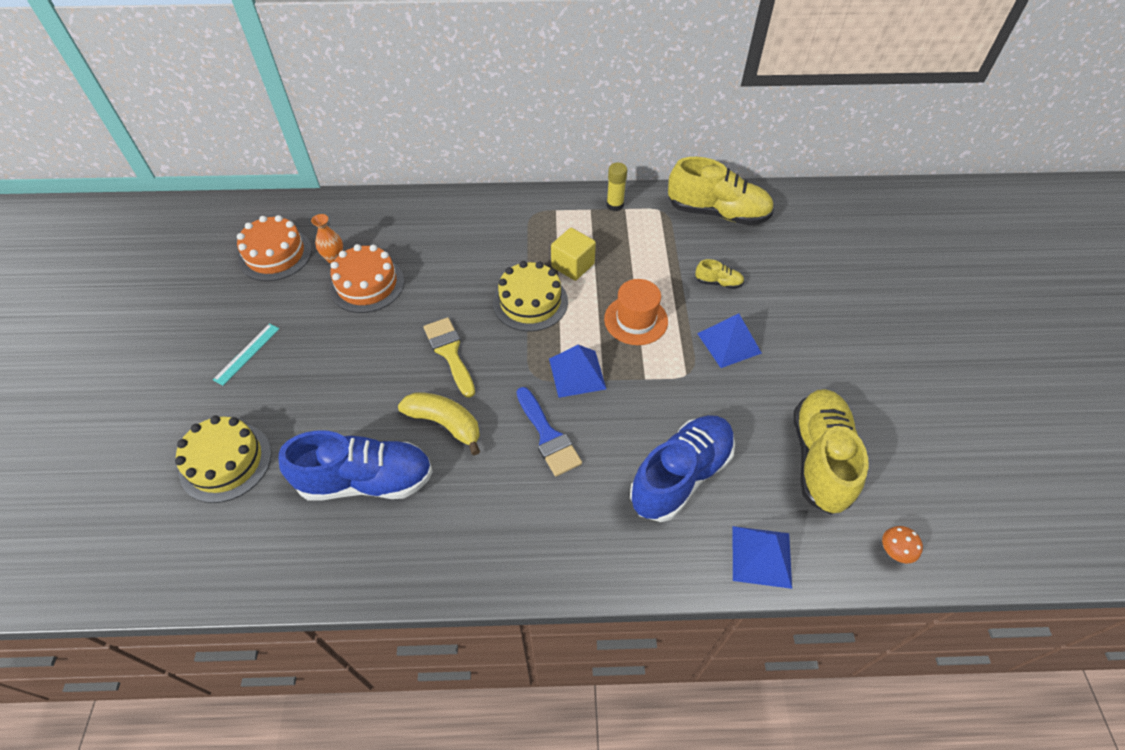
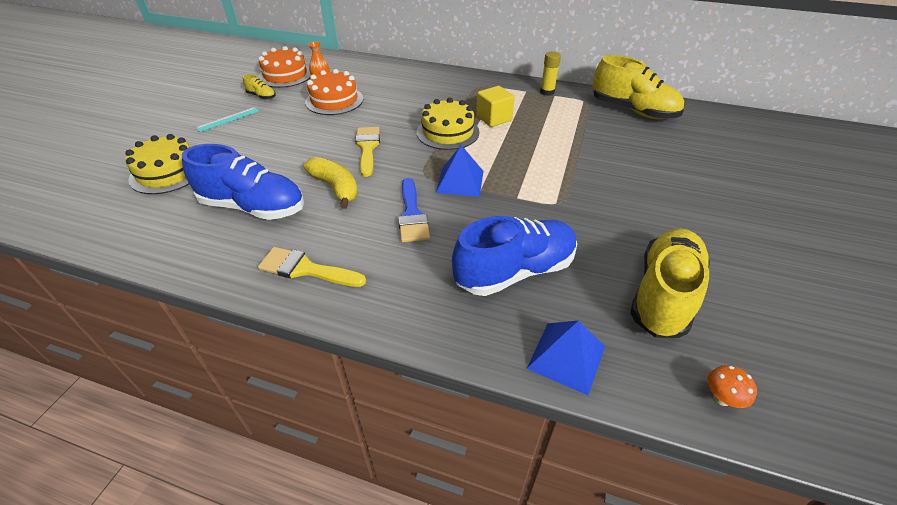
camera: 20 degrees right, 10 degrees down
orange hat [604,279,668,345] -> none
yellow shoe [695,259,744,289] -> yellow shoe moved to [243,74,276,100]
blue pyramid [697,314,762,368] -> none
none -> yellow brush [258,247,366,287]

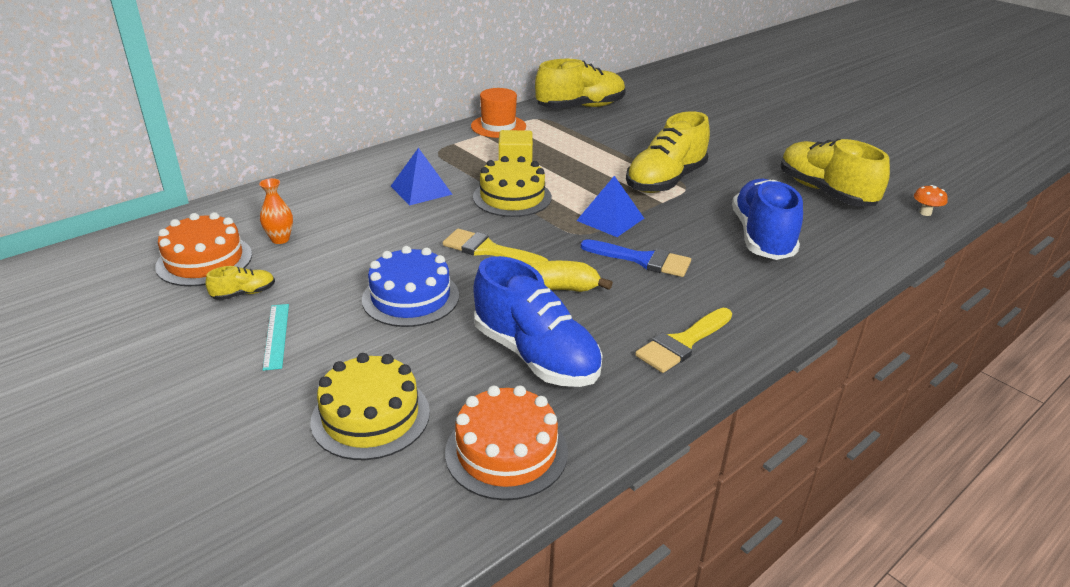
camera: 60 degrees left, 10 degrees down
blue shoe [182,144,304,220] -> blue shoe turned 90 degrees clockwise [474,256,603,387]
orange cake [305,69,363,115] -> orange cake moved to [445,385,568,500]
blue pyramid [527,320,605,395] -> blue pyramid moved to [391,148,453,206]
yellow glue stick [540,51,561,96] -> orange hat [471,88,526,138]
none -> blue cake [362,246,459,327]
none -> yellow shoe [626,111,710,193]

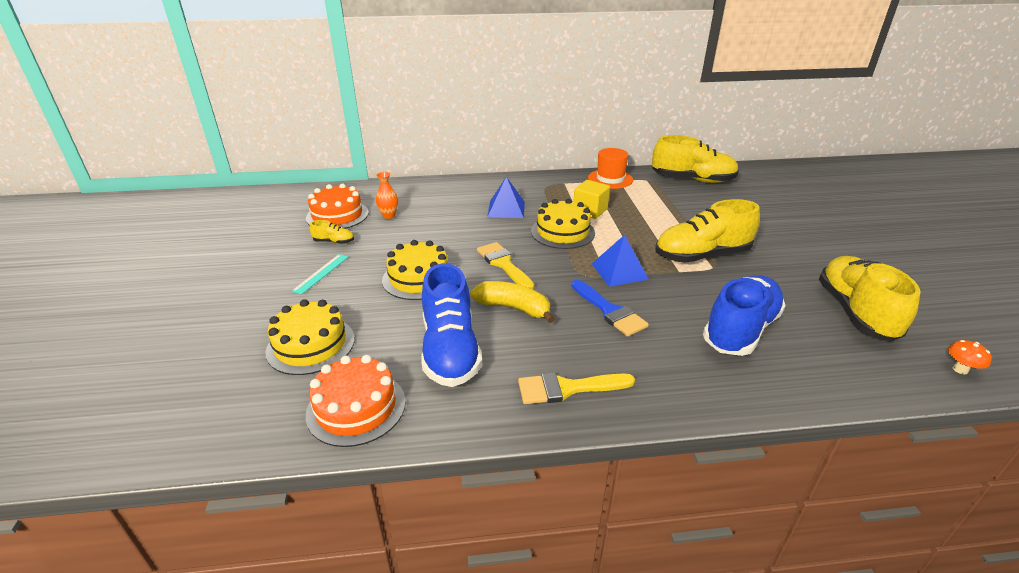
camera: 35 degrees right, 0 degrees up
blue cake [362,246,459,327] -> yellow cake [382,240,448,300]

